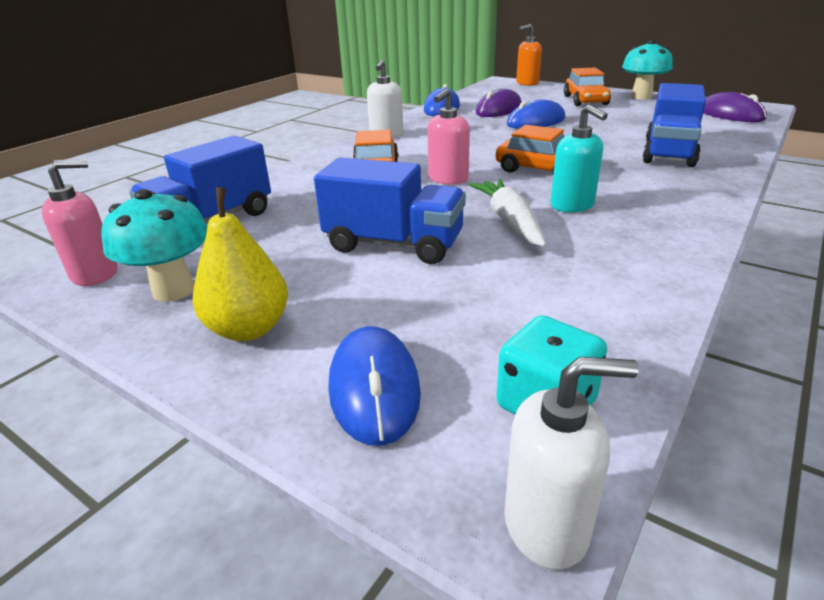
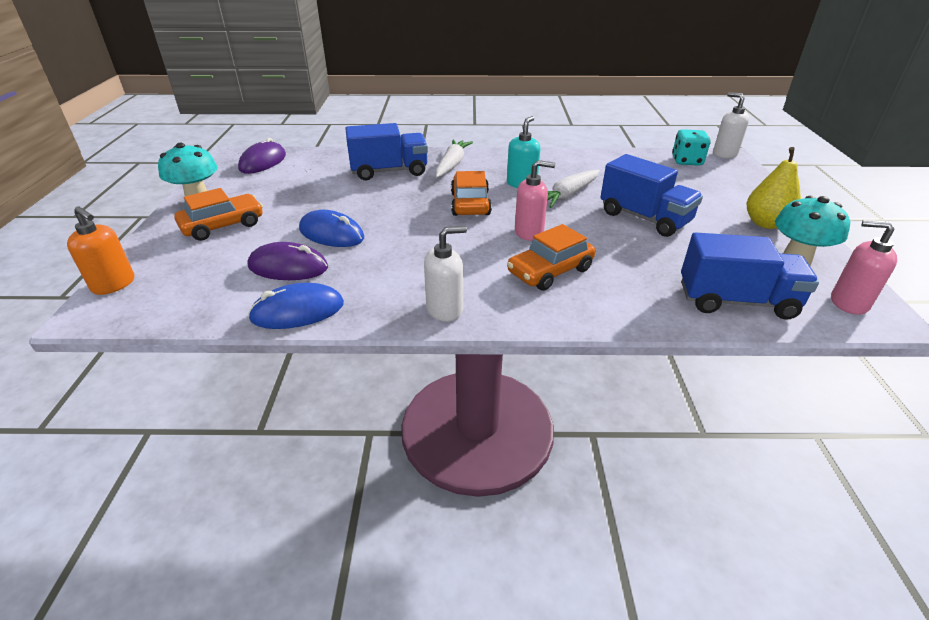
camera: 125 degrees left, 5 degrees up
blue truck [314,158,466,264] -> blue truck turned 150 degrees clockwise [600,154,703,237]
blue mouse [329,326,421,446] -> none
none -> white carrot [435,140,473,178]

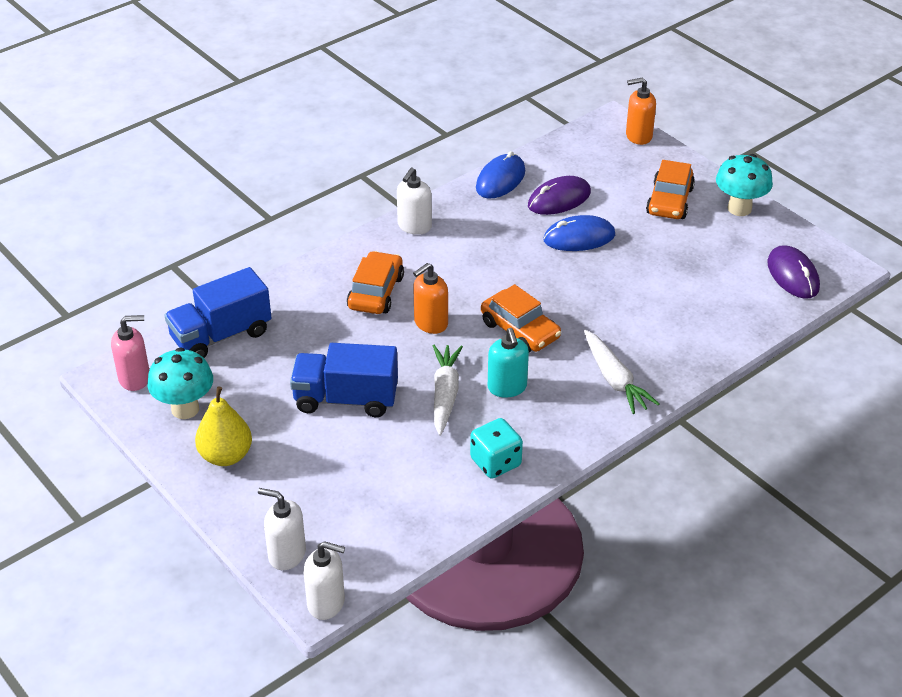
camera: 140 degrees right, 5 degrees up
blue truck [346,123,428,181] -> none
pink soap dispenser [515,160,556,241] -> orange soap dispenser [413,263,448,334]
turquoise dice [672,129,710,166] -> turquoise dice moved to [470,418,523,478]
none -> white soap dispenser [258,488,306,570]

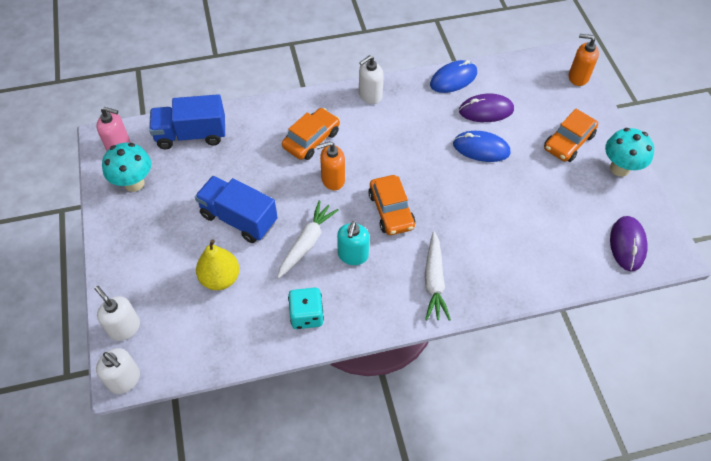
camera: 25 degrees right, 15 degrees up
yellow pear [195,386,252,466] -> yellow pear moved to [196,239,240,290]

